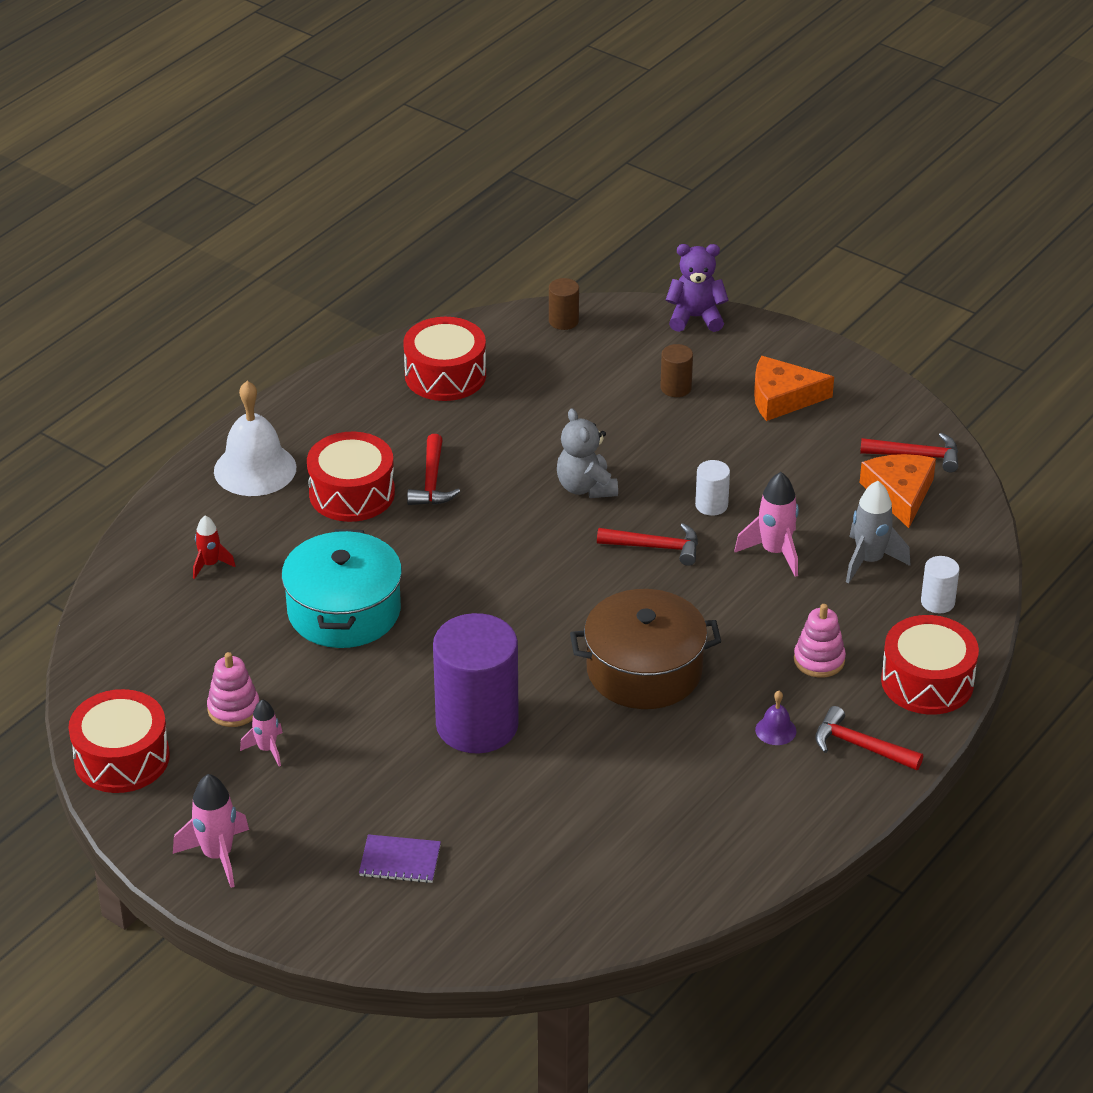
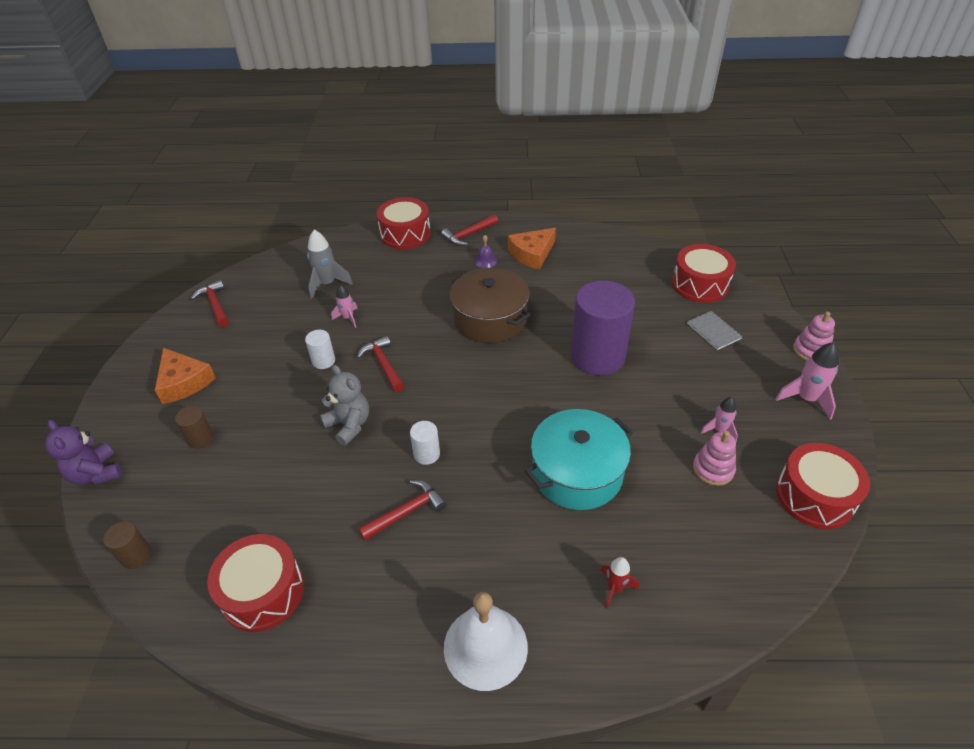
camera: 125 degrees left, 5 degrees up
red drum [307,432,395,522] -> red drum moved to [672,244,736,303]
purple notebook [359,834,441,883] -> grey notebook [687,311,742,350]
grey teddy bear [557,408,618,498] -> grey teddy bear turned 75 degrees counterclockwise [320,365,369,446]
pink rocket [734,472,799,577] -> pink rocket [331,285,358,328], size x0.62
pink stacking toy [794,604,846,678] -> pink stacking toy moved to [793,312,835,361]
red hammer [815,706,923,770] -> red hammer turned 60 degrees clockwise [441,214,498,246]
orange cheese [860,454,936,528] -> orange cheese moved to [508,228,556,270]
white cylinder [921,556,959,613] -> white cylinder moved to [410,421,440,465]

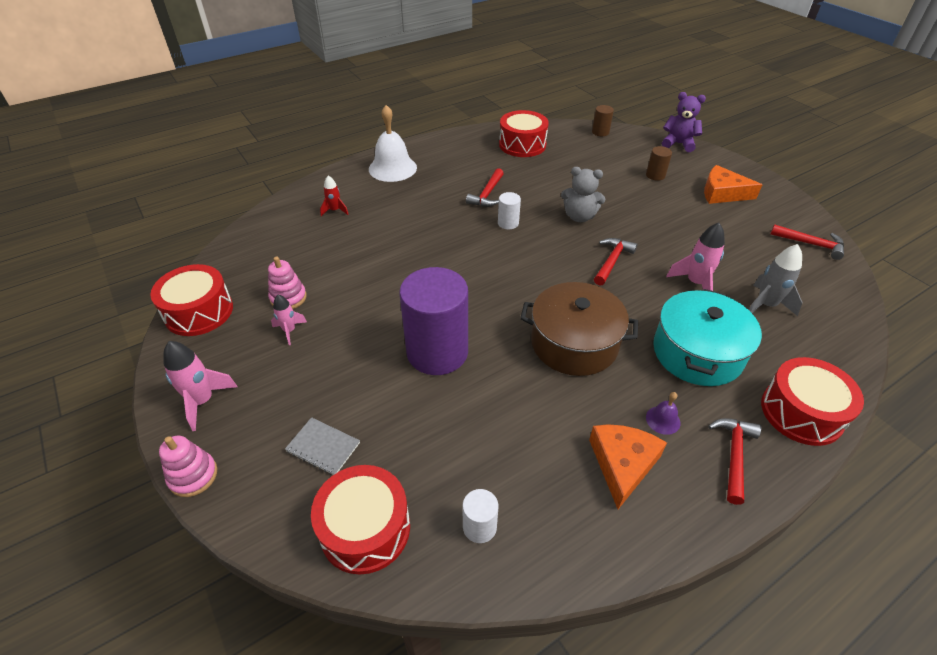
camera: 145 degrees right, 0 degrees up
white cylinder [305,330,335,369] -> white cylinder moved to [462,489,499,543]
pink rocket [331,285,358,328] -> pink rocket [666,223,725,291], size x1.61
red hammer [357,336,404,392] -> red hammer turned 90 degrees counterclockwise [594,238,637,286]
turquoise pot [525,409,633,510] -> turquoise pot moved to [653,289,762,386]

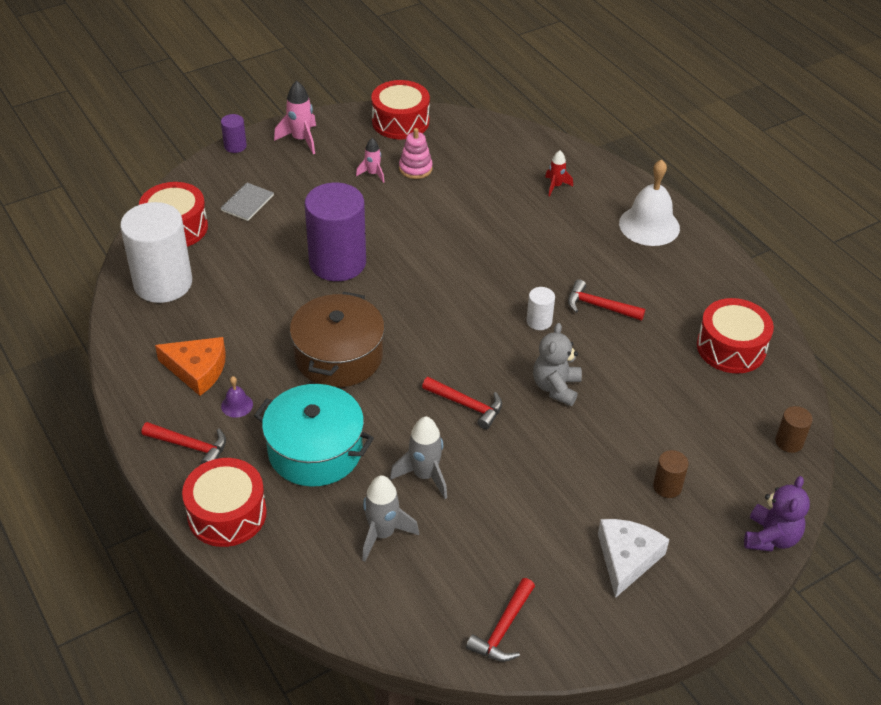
camera: 90 degrees right, 0 degrees up
pink stacking toy [159,436,217,497] -> purple cylinder [221,114,247,153]
white cylinder [462,489,499,543] -> white cylinder [120,202,192,303], size x2.31
pink rocket [666,223,725,291] -> grey rocket [390,417,447,499]
orange cheese [704,165,762,204] -> white cheese [598,519,670,598]

